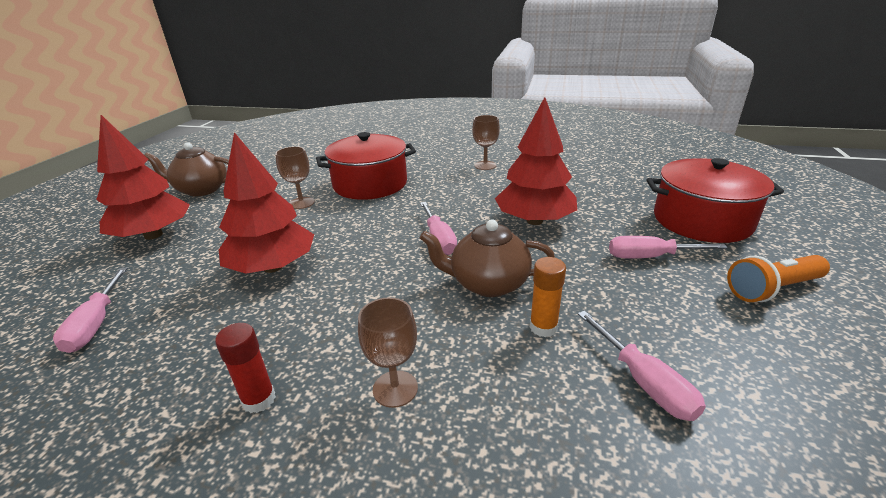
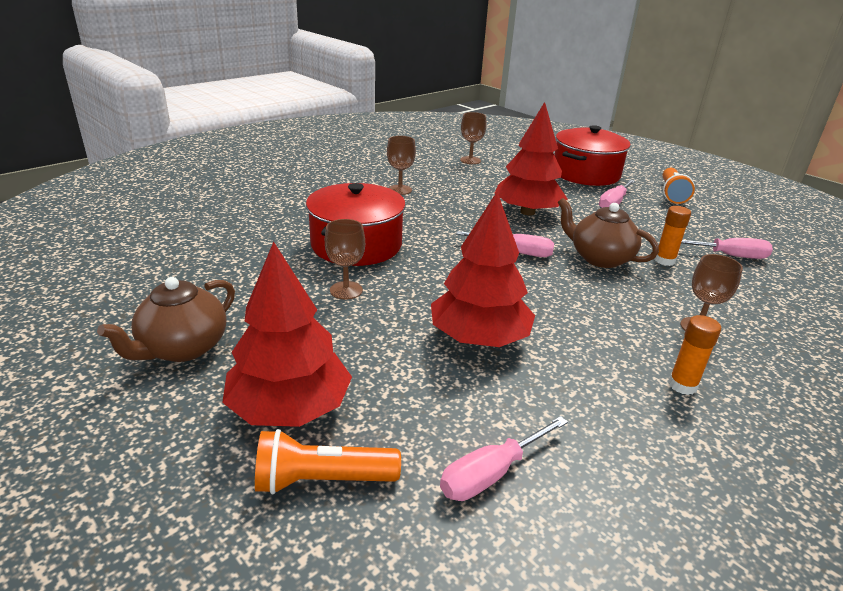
camera: 60 degrees left, 0 degrees up
pink screwdriver [53,267,128,353] -> pink screwdriver turned 120 degrees clockwise [440,416,568,501]
red glue stick [215,323,276,413] -> orange glue stick [668,315,721,395]
brown teapot [420,219,555,297] -> brown teapot turned 90 degrees clockwise [558,198,659,268]
none -> orange flashlight [255,429,401,495]
none -> brown goblet [460,112,487,164]

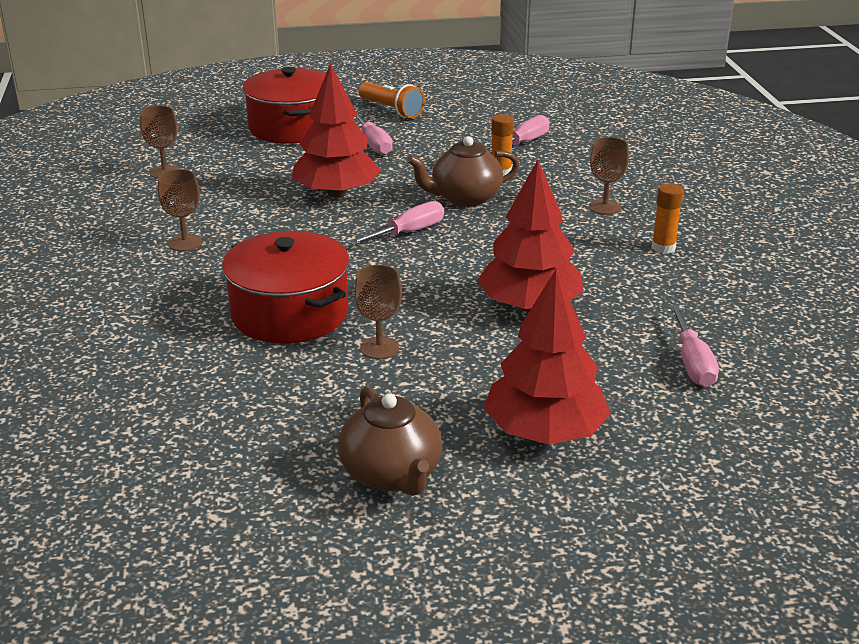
camera: 55 degrees left, 0 degrees up
orange flashlight [255,429,401,495] -> none

